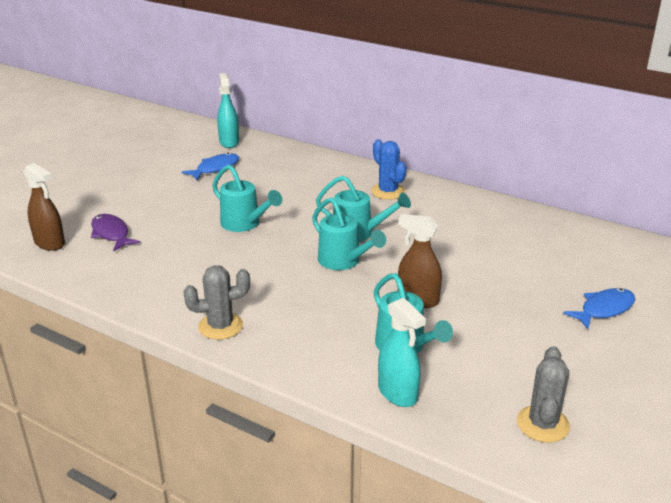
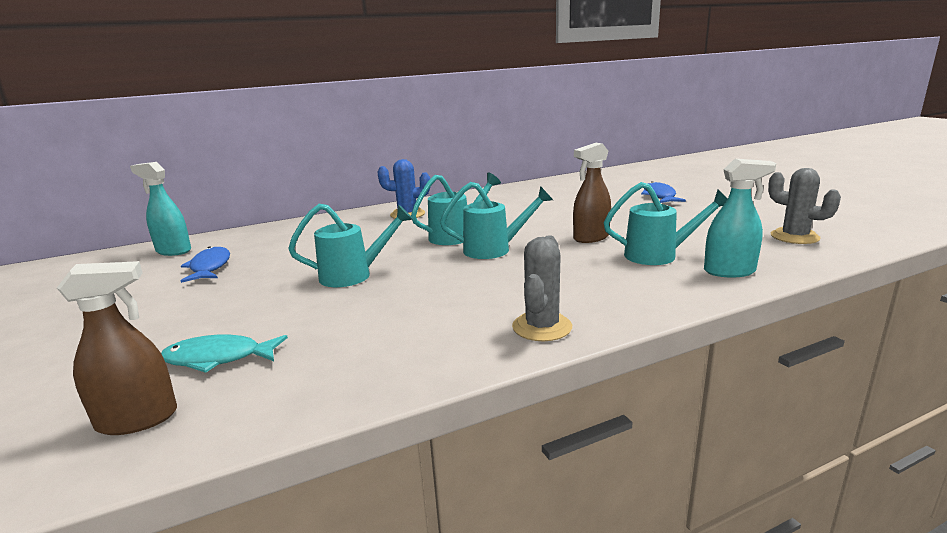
camera: 55 degrees left, 10 degrees down
purple fish [91,214,140,251] -> turquoise fish [161,334,288,373]

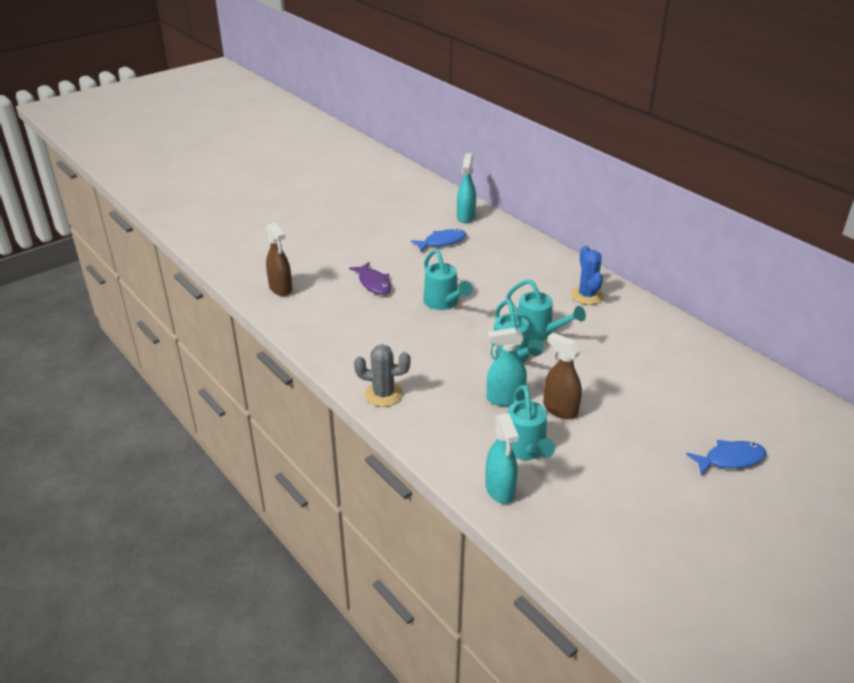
camera: 75 degrees right, 15 degrees up
turquoise fish [161,334,288,373] -> none
grey cactus [768,168,841,244] -> none
none -> purple fish [349,262,391,295]
none -> turquoise spray bottle [487,328,527,406]

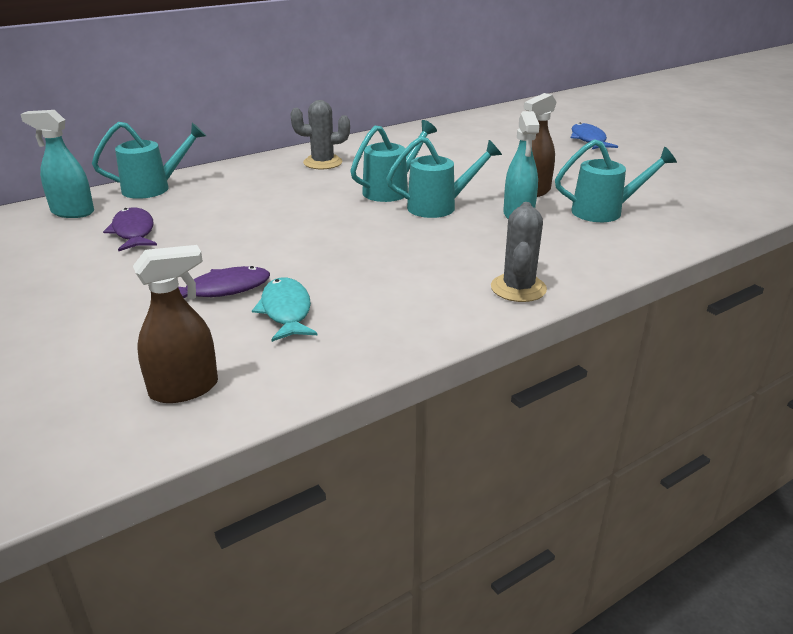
camera: 85 degrees left, 5 degrees down
blue fish [411,229,467,252] -> purple fish [103,207,157,252]
turquoise watering can [423,249,473,310] -> turquoise watering can moved to [92,122,206,199]
turquoise spray bottle [485,413,519,504] -> none
blue cactus [571,245,604,305] -> grey cactus [291,100,350,169]
none -> turquoise fish [252,278,317,342]

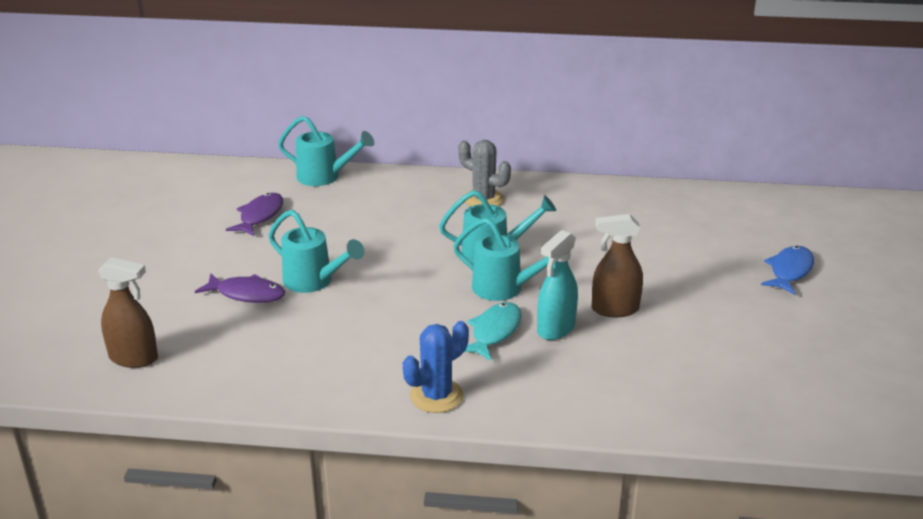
camera: 40 degrees right, 0 degrees up
turquoise spray bottle [21,110,94,218] -> none
turquoise fish [252,278,317,342] -> turquoise fish moved to [464,302,522,361]
grey cactus [491,202,547,302] -> blue cactus [403,321,469,413]
turquoise watering can [555,139,677,222] -> turquoise watering can moved to [268,210,364,293]

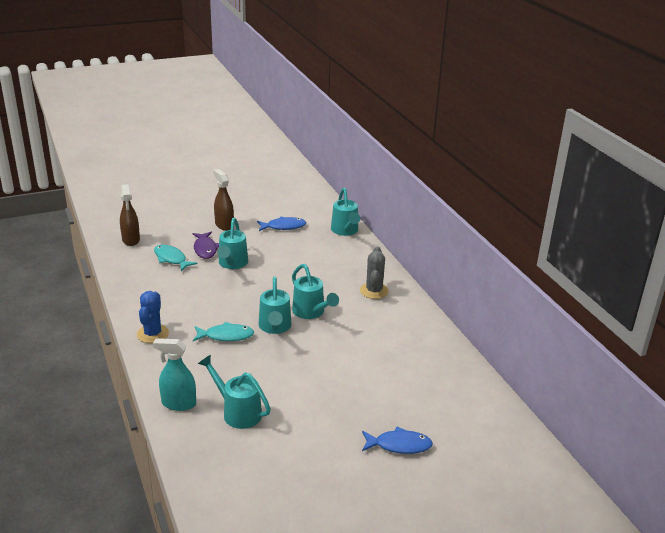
camera: 60 degrees right, 0 degrees up
purple fish [226,193,283,236] -> blue fish [257,217,307,231]
blue cactus [403,321,469,413] -> blue cactus turned 75 degrees clockwise [137,291,169,343]
turquoise spray bottle [537,230,578,340] -> turquoise spray bottle moved to [153,338,196,411]
brown spray bottle [592,214,643,317] -> brown spray bottle moved to [213,169,234,231]
none -> turquoise fish [154,245,197,271]
none -> turquoise watering can [198,354,271,429]

